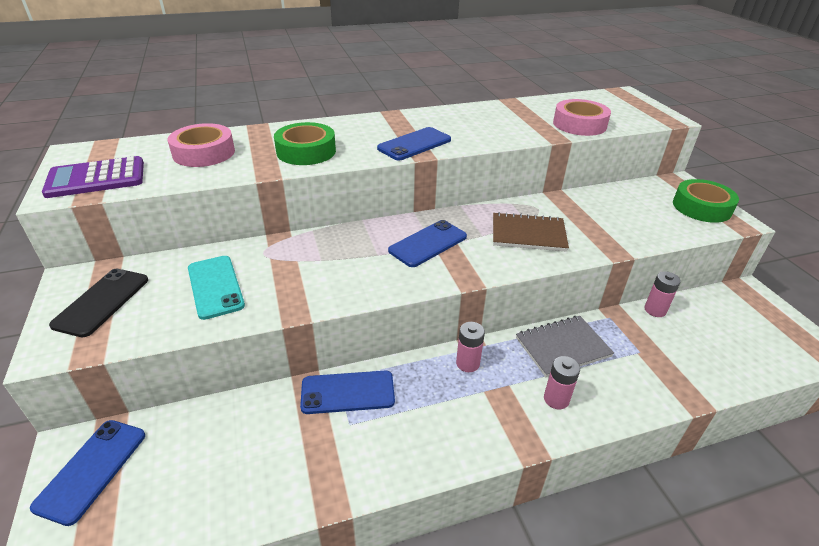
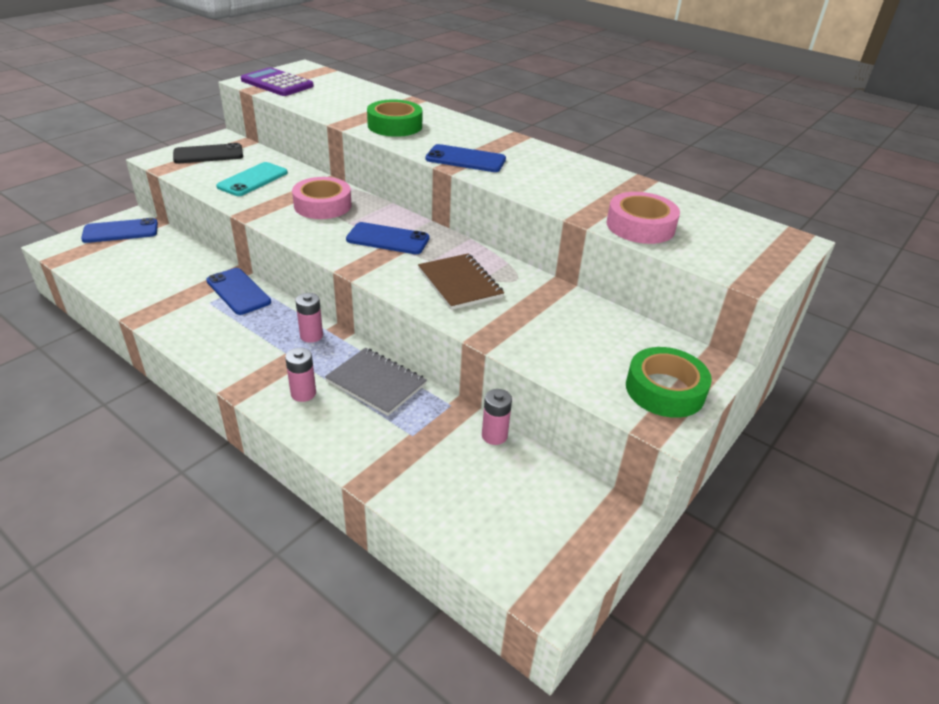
camera: 55 degrees right, 0 degrees up
pink tape [167,123,235,167] -> pink tape moved to [292,177,351,219]

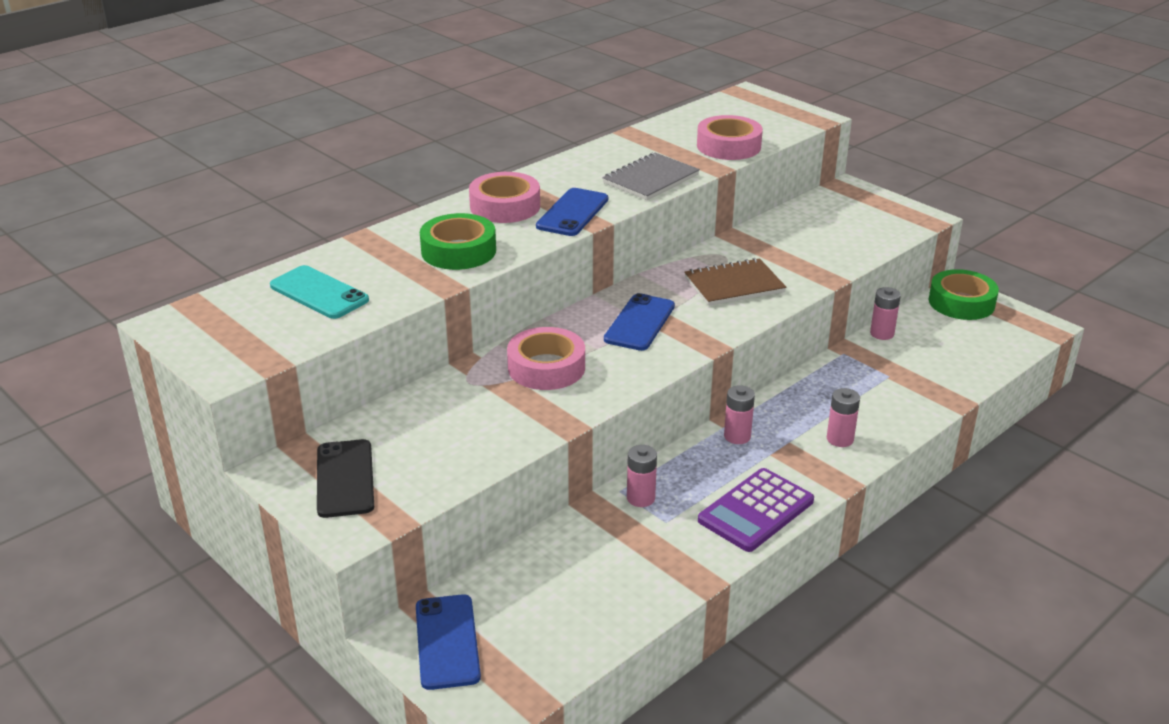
camera: 80 degrees left, 5 degrees down
blue phone [206,268,271,315] -> pink battery [627,445,657,507]
turquoise phone [216,162,288,196] -> turquoise phone moved to [270,265,369,319]
purple calculator [241,67,314,96] -> purple calculator moved to [698,468,814,552]
grey notebook [325,348,427,416] -> grey notebook moved to [602,153,700,200]
green tape [626,347,712,418] -> green tape moved to [929,269,999,320]
none -> pink tape [469,172,540,223]

